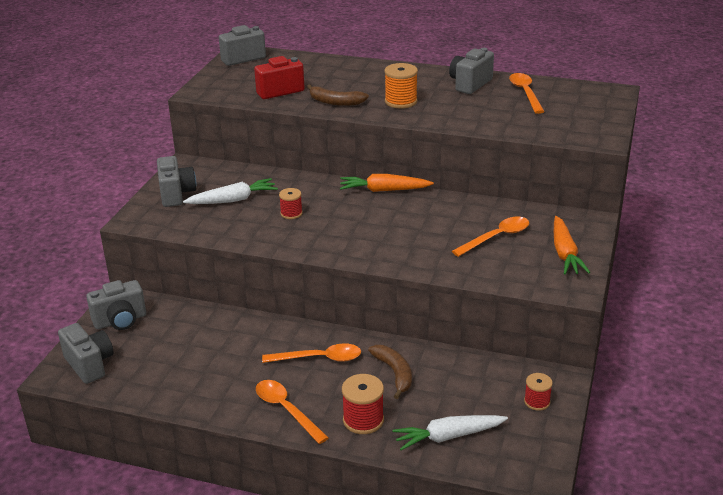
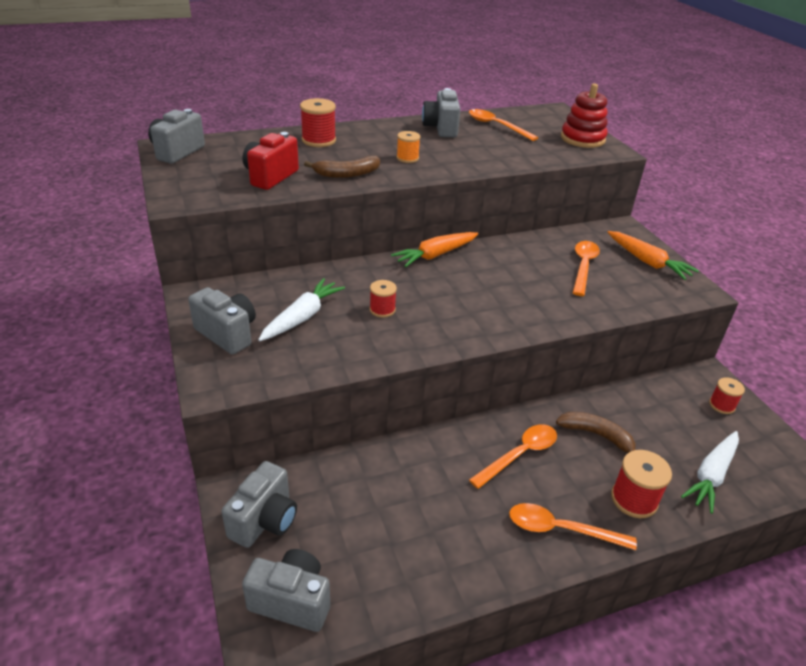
camera: 40 degrees left, 5 degrees up
orange spool [385,63,418,108] -> orange spool [396,131,420,163], size x0.64
none -> red spool [300,98,336,147]
none -> red stacking toy [561,83,608,148]

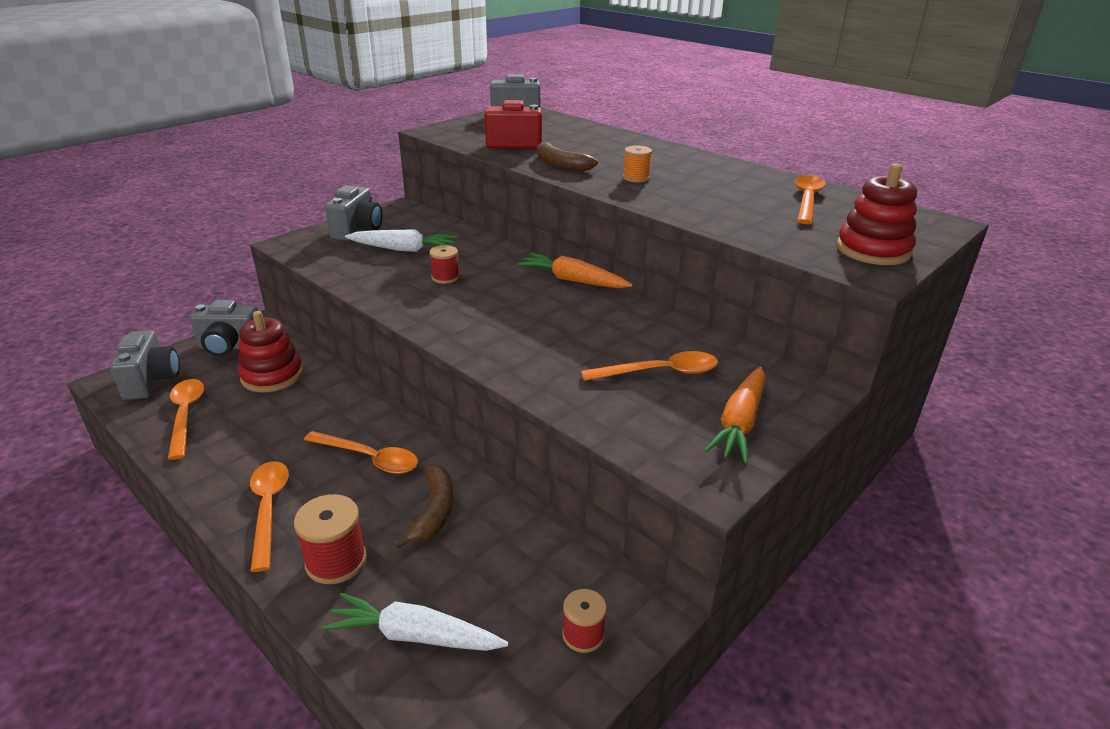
camera: 65 degrees right, 5 degrees down
red spool [300,98,336,147] -> none
grey camera [422,88,460,137] -> none
none -> orange spoon [168,379,204,460]
none -> red stacking toy [238,311,303,393]

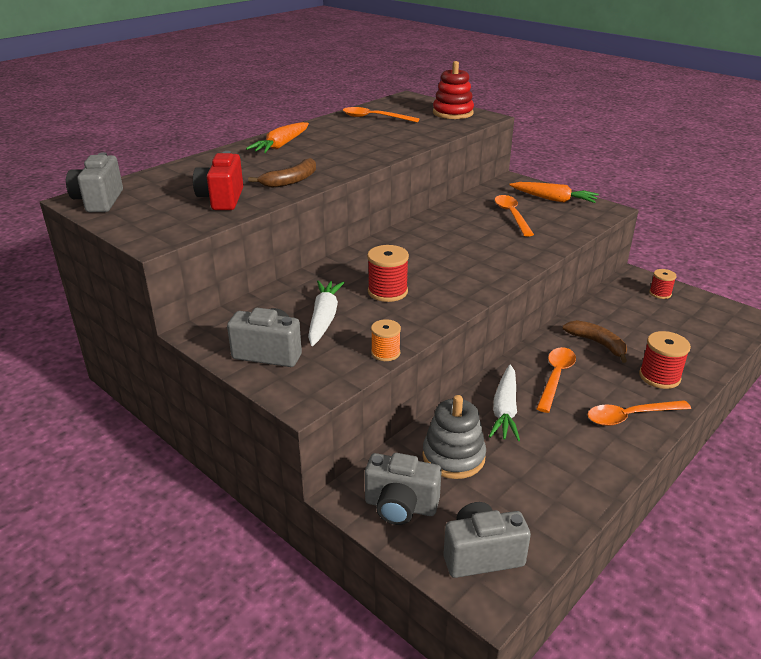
camera: 90 degrees left, 0 degrees up
orange spoon [168,379,204,460] -> none
grey camera [190,300,258,356] -> grey camera turned 105 degrees clockwise [365,453,442,525]
red stacking toy [238,311,303,393] -> grey stacking toy [422,395,486,479]
white carrot [322,593,508,651] -> white carrot moved to [489,365,520,441]
brown banana [393,464,454,549] -> brown banana turned 45 degrees clockwise [562,320,627,363]
red spool [429,245,459,284] -> red spool [367,245,409,302], size x1.57
orange carrot [517,253,633,288] -> orange carrot moved to [246,122,309,153]
orange spool [623,146,652,183] -> orange spool moved to [371,319,401,361]

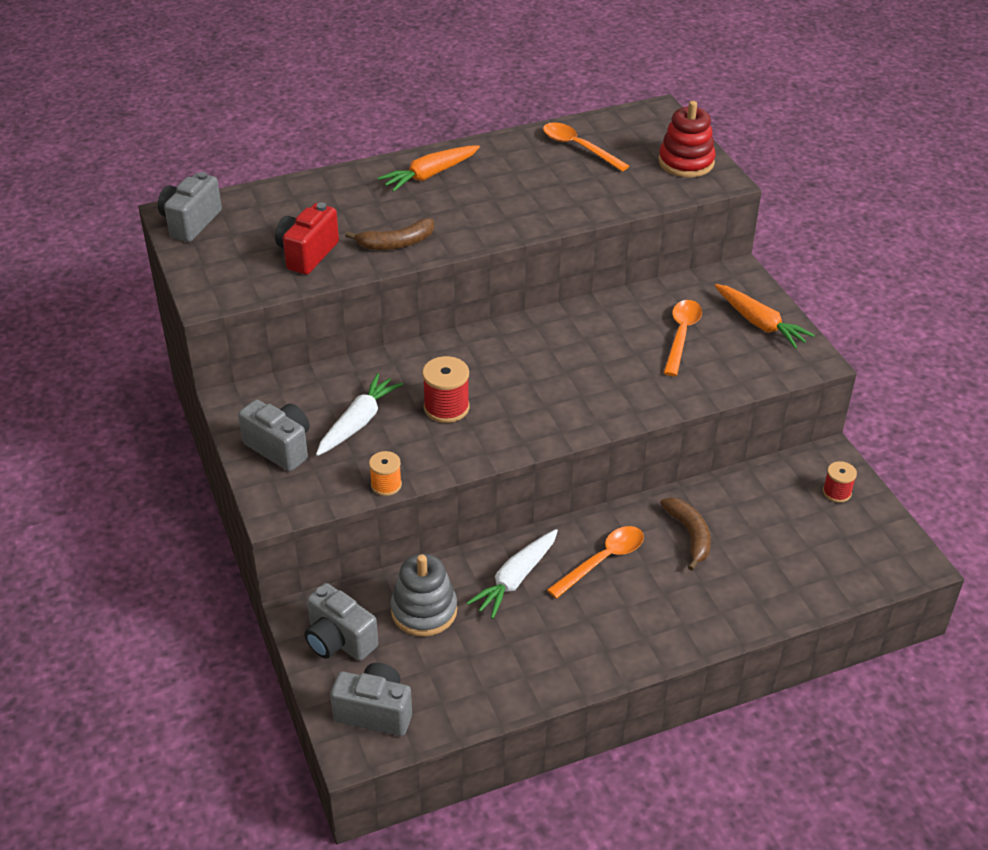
camera: 25 degrees right, 10 degrees up
orange spoon [587,400,691,426] -> none
red spool [639,331,691,389] -> none

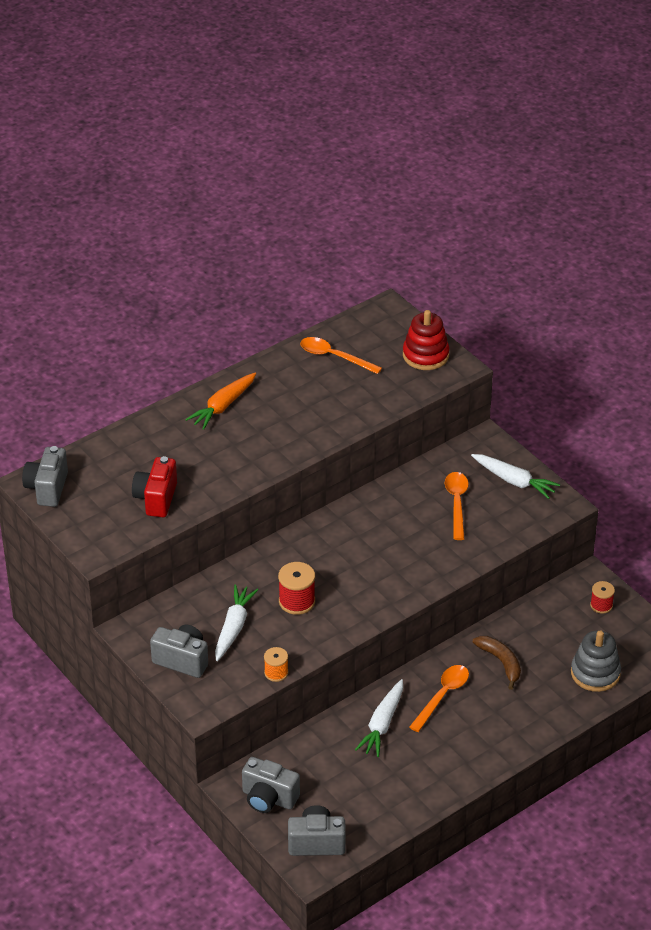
camera: 15 degrees left, 0 degrees up
brown banana [345,218,434,250] -> none
grey stacking toy [390,554,457,637] -> grey stacking toy moved to [571,630,621,692]
orange carrot [715,284,815,349] -> white carrot [471,454,560,499]

